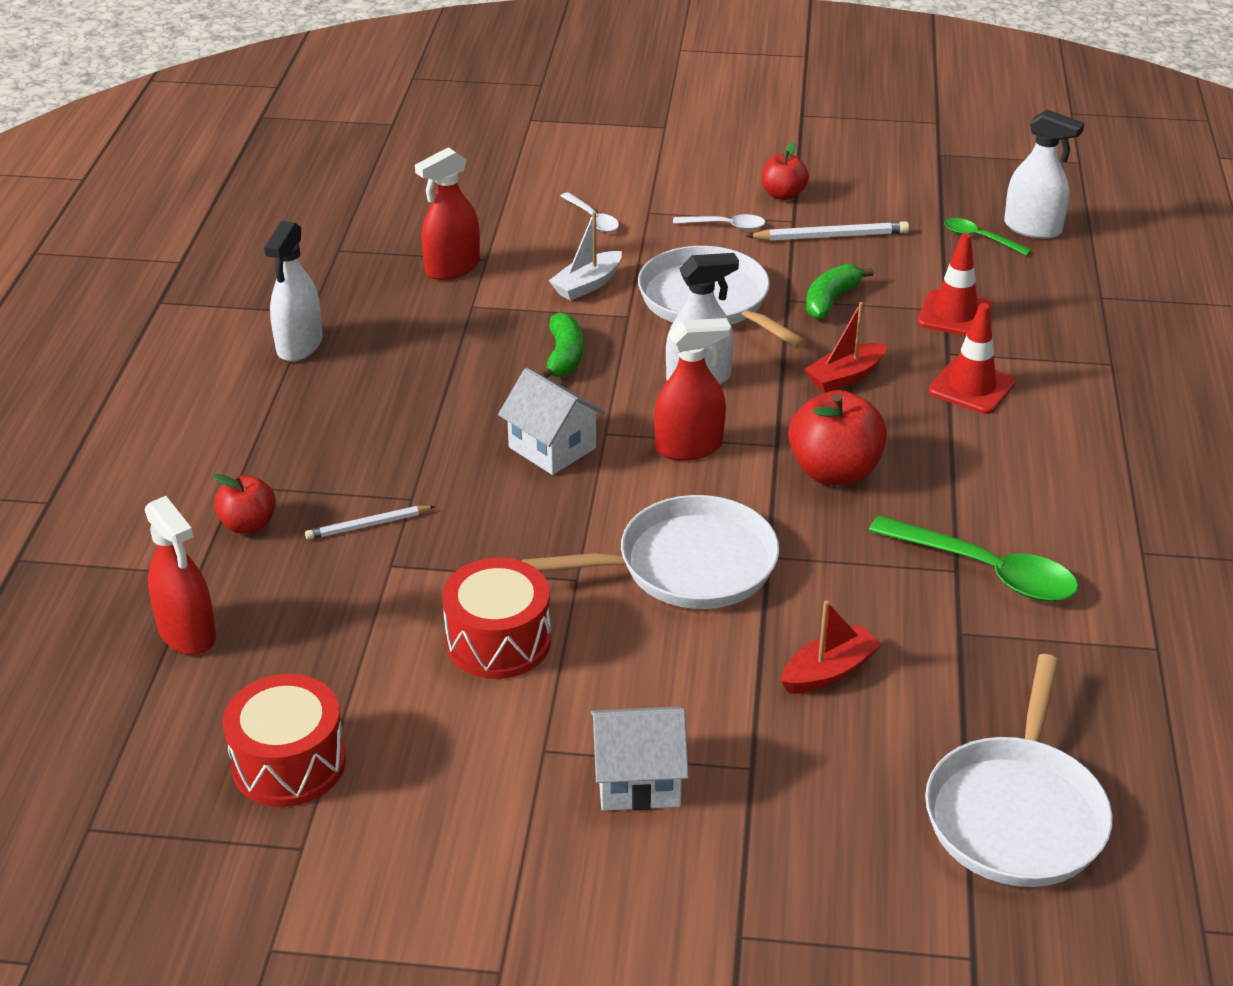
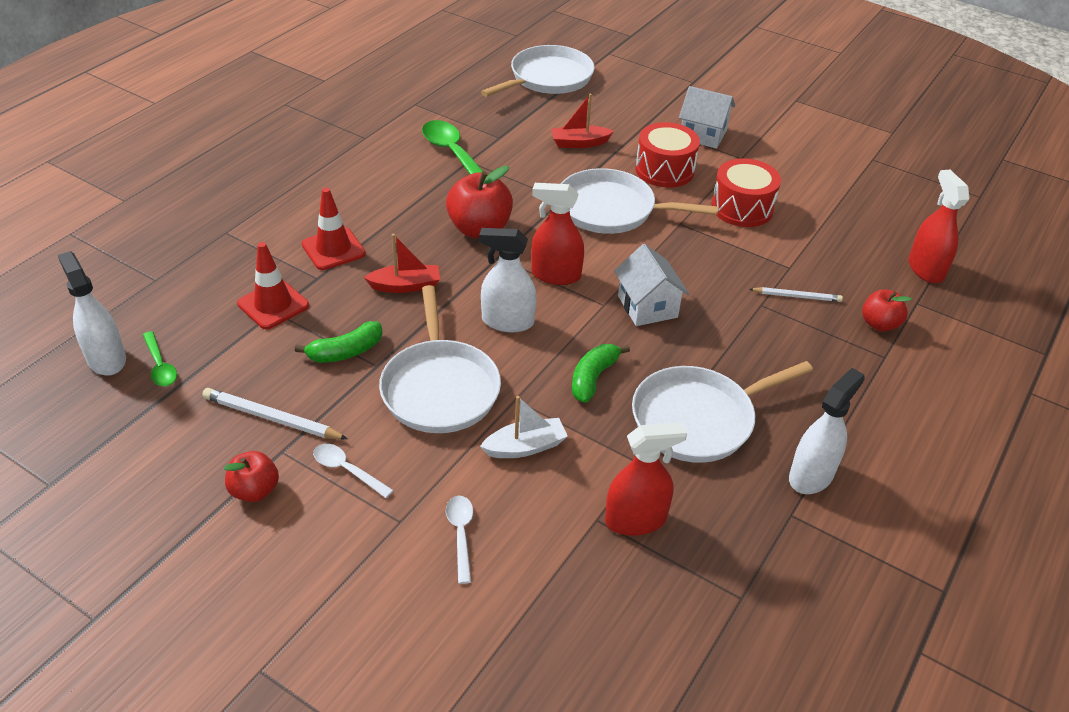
camera: 155 degrees left, 5 degrees up
red drum [223,674,346,807] -> red drum moved to [635,122,700,188]
none -> white pan [632,361,813,463]

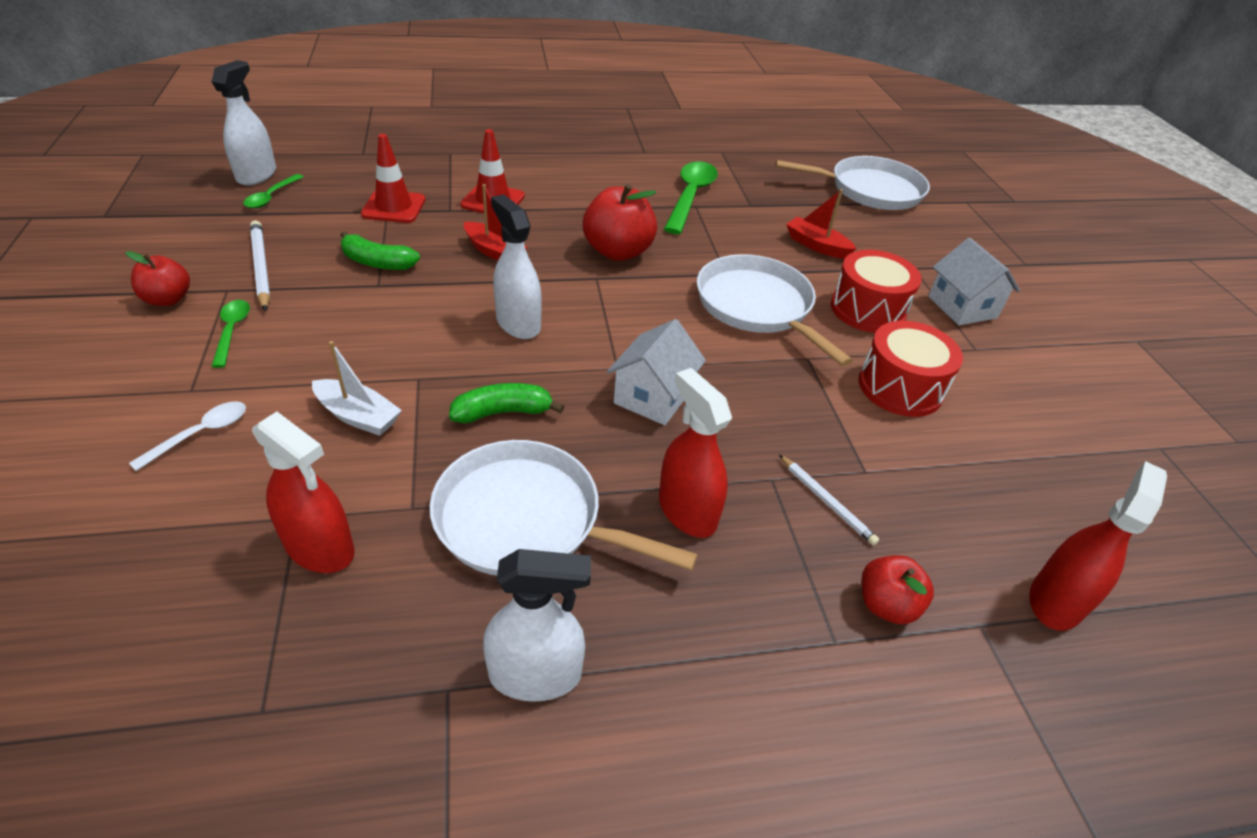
camera: 45 degrees right, 0 degrees up
white spoon [313,444,393,498] -> green spoon [211,300,250,368]
white pan [379,285,501,433] -> none
red spray bottle [531,183,584,285] -> red spray bottle moved to [659,368,732,538]

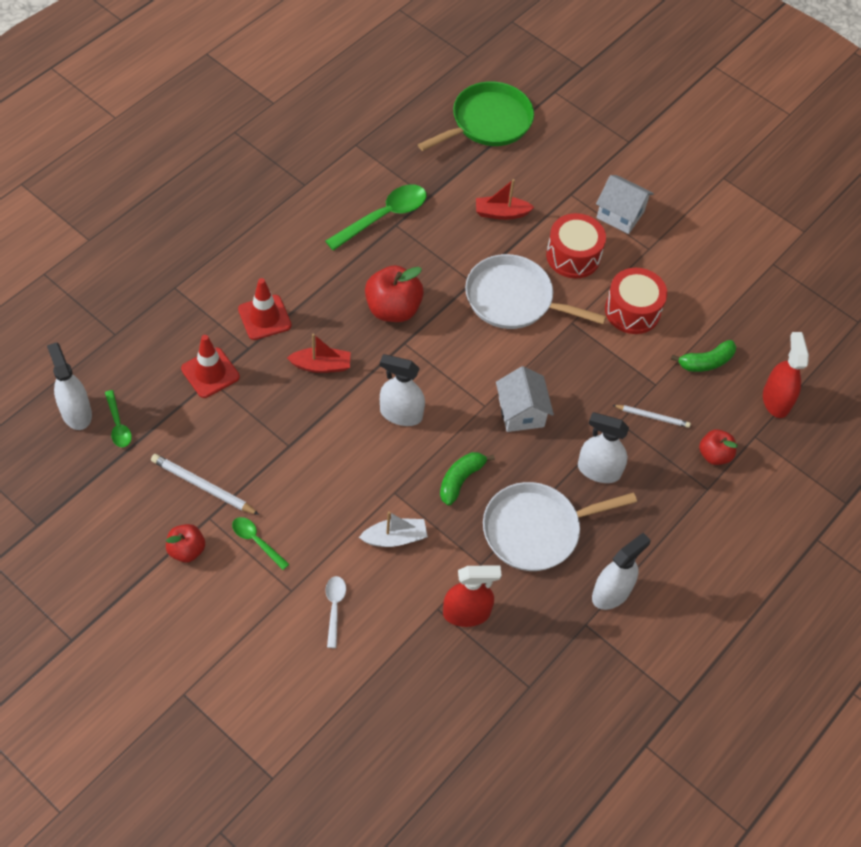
camera: 40 degrees left, 15 degrees up
green banana [340,231,420,270] -> green banana moved to [671,340,736,372]
red spray bottle [659,368,732,538] -> white spray bottle [578,412,629,483]
green spoon [664,161,718,234] -> green spoon turned 75 degrees clockwise [325,185,426,251]
white pan [775,156,930,210] -> green pan [418,81,534,151]

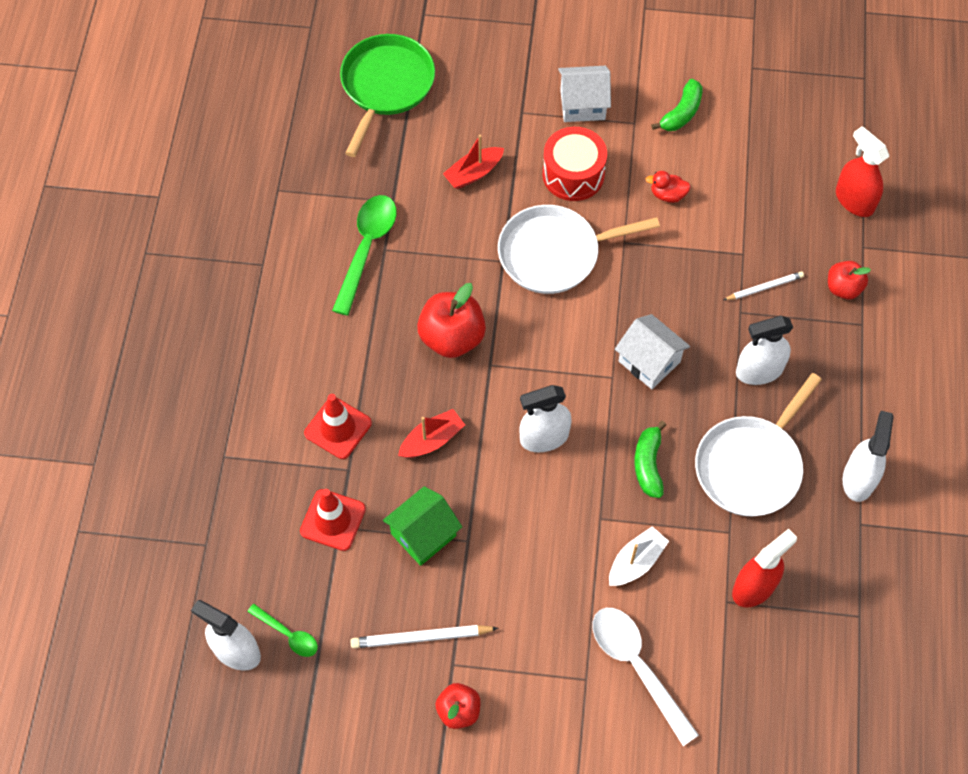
camera: 30 degrees left, 5 degrees up
green spoon [232,517,289,570] -> none
white spoon [325,576,346,648] -> white spoon [593,608,699,746], size x1.85
red drum [605,268,667,334] -> red duck [646,171,691,203]
green banana [671,340,736,372] -> green banana moved to [651,79,703,131]
none -> green house [383,486,462,566]

